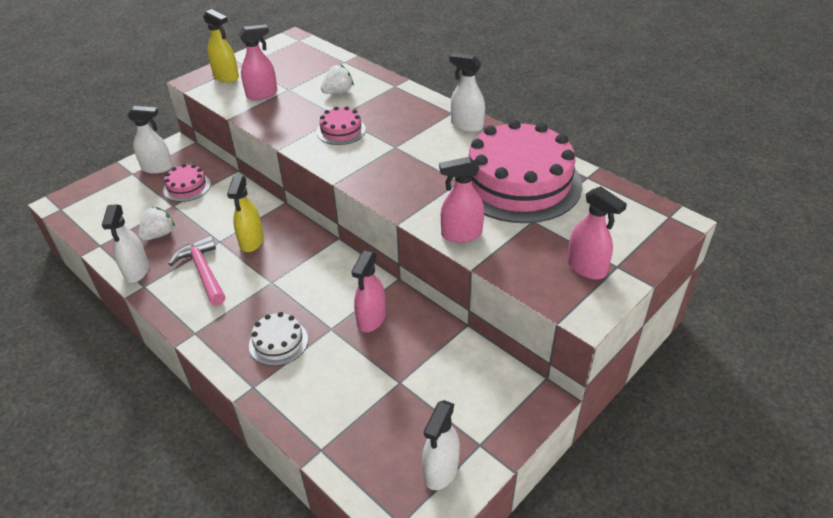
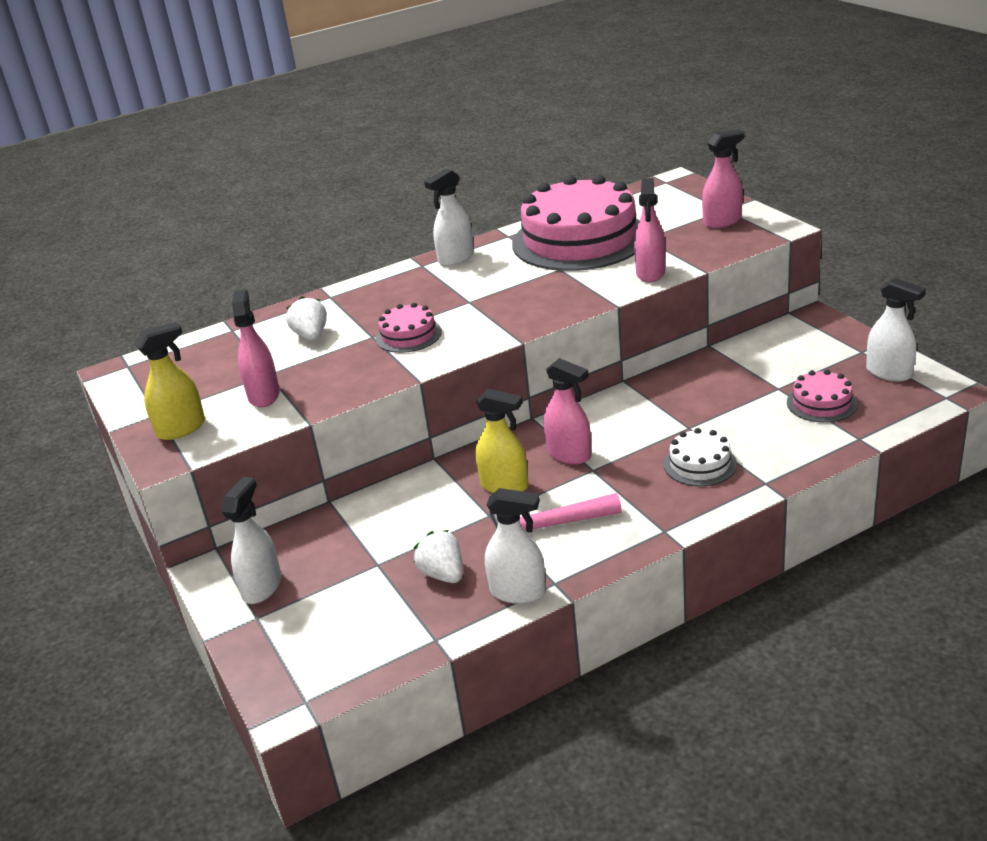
camera: 70 degrees left, 10 degrees down
pink cake [163,164,211,202] -> pink cake moved to [787,370,858,423]
pink spray bottle [351,251,386,332] -> pink spray bottle moved to [544,358,591,464]

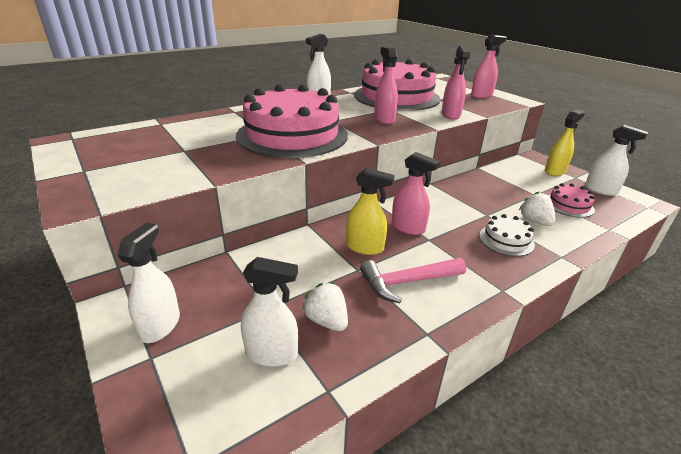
camera: 10 degrees left, 0 degrees up
yellow spray bottle [135,322,205,440] -> yellow spray bottle moved to [545,110,585,176]
pink spray bottle [232,289,280,407] -> pink spray bottle moved to [374,47,398,124]
white strawberry [286,296,327,340] -> white strawberry moved to [519,192,556,226]
pink cake [376,303,442,353] -> pink cake [236,84,348,158], size x2.29
white spray bottle [485,488,546,604] -> white spray bottle moved to [241,257,298,367]

